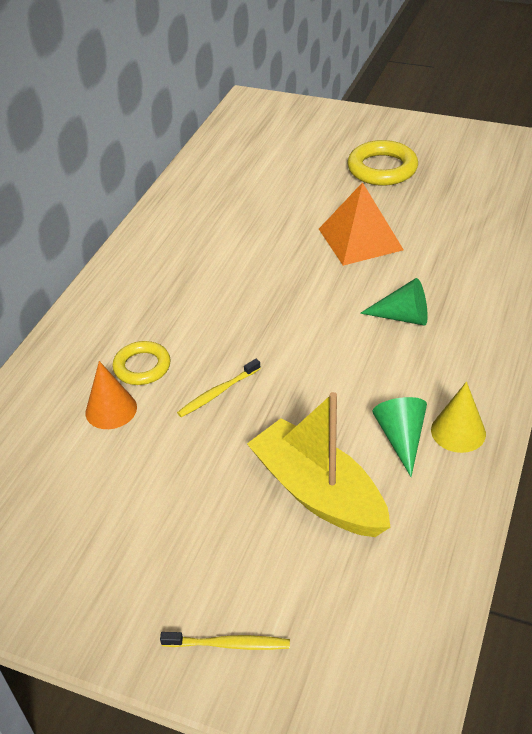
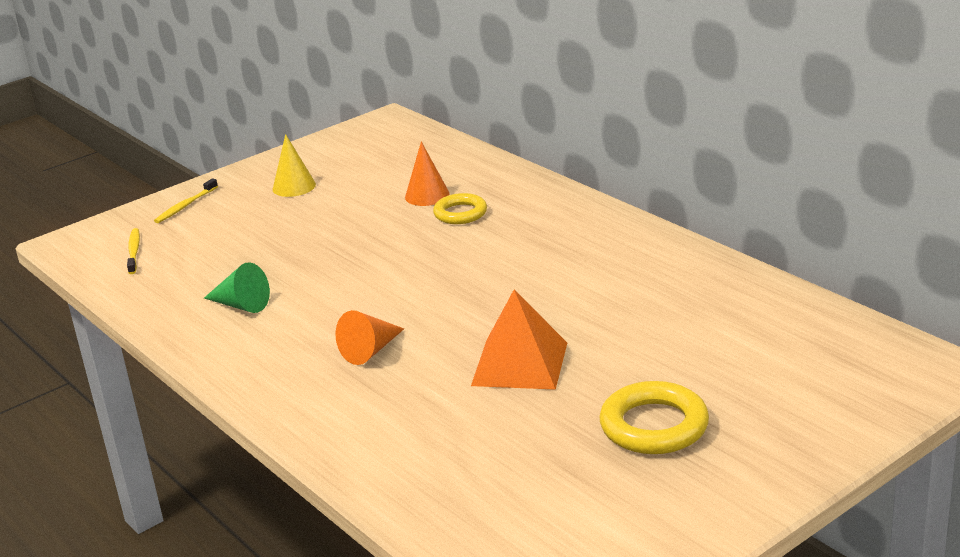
camera: 120 degrees right, 15 degrees down
yellow toothbrush [177,359,261,417] -> yellow toothbrush moved to [127,228,140,274]
yellow boat [247,392,390,537] -> none
green cone [360,278,428,326] -> orange cone [336,310,404,365]
yellow cone [431,381,486,453] -> yellow cone moved to [272,134,316,197]

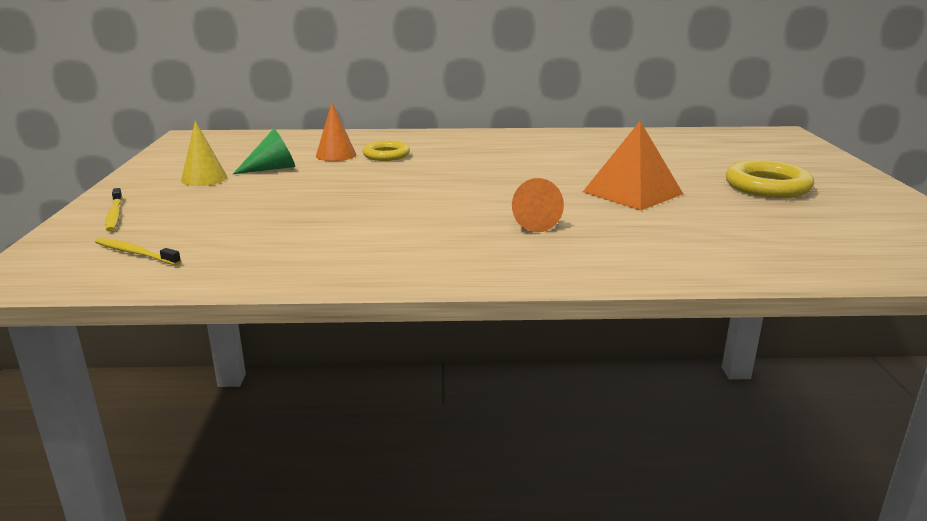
camera: 55 degrees left, 5 degrees down
green cone [204,262,270,313] -> green cone moved to [233,129,295,174]

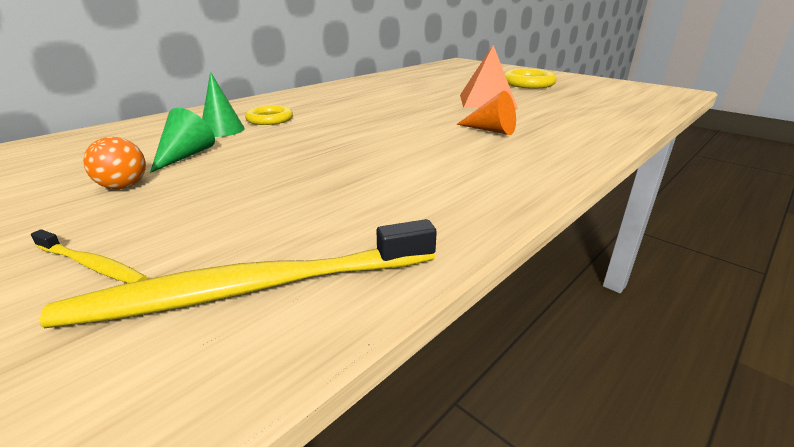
camera: 45 degrees left, 5 degrees up
yellow toothbrush [95,238,181,265] -> yellow toothbrush [40,219,437,328], size x2.12
yellow cone [181,121,227,186] -> orange ball [83,137,146,189]
orange cone [316,103,356,161] -> green cone [202,72,245,137]

